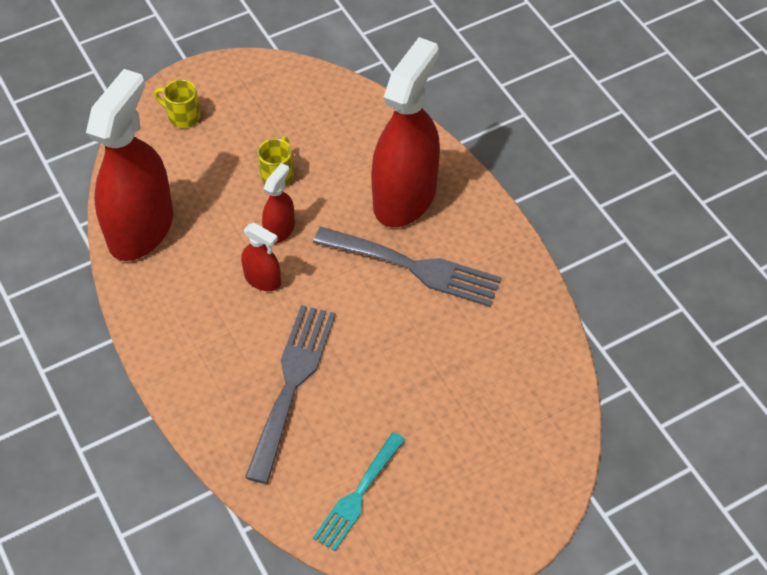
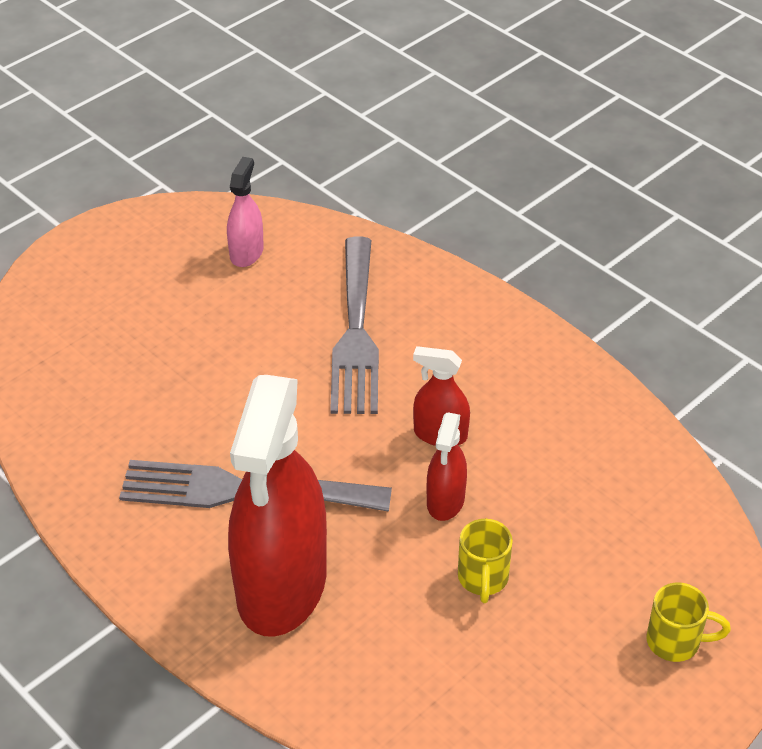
camera: 165 degrees right, 10 degrees down
red spray bottle [86,69,173,261] -> none
turquoise fork [313,432,405,551] -> pink spray bottle [227,157,264,267]

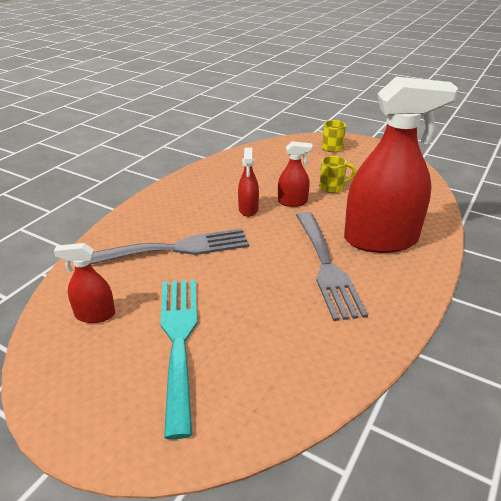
camera: 105 degrees left, 10 degrees down
pink spray bottle [227,157,264,267] -> red spray bottle [54,243,115,323]
none -> turquoise fork [160,279,197,439]

